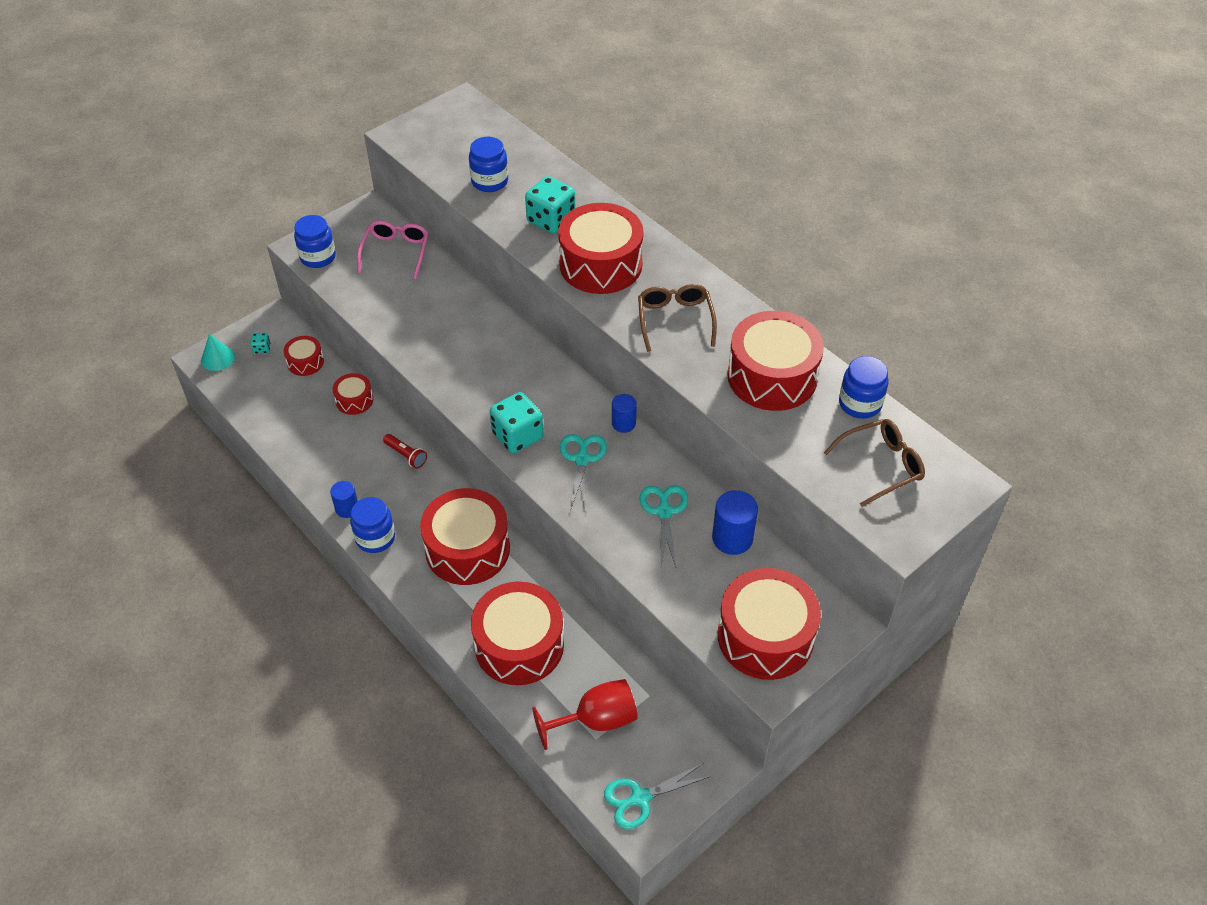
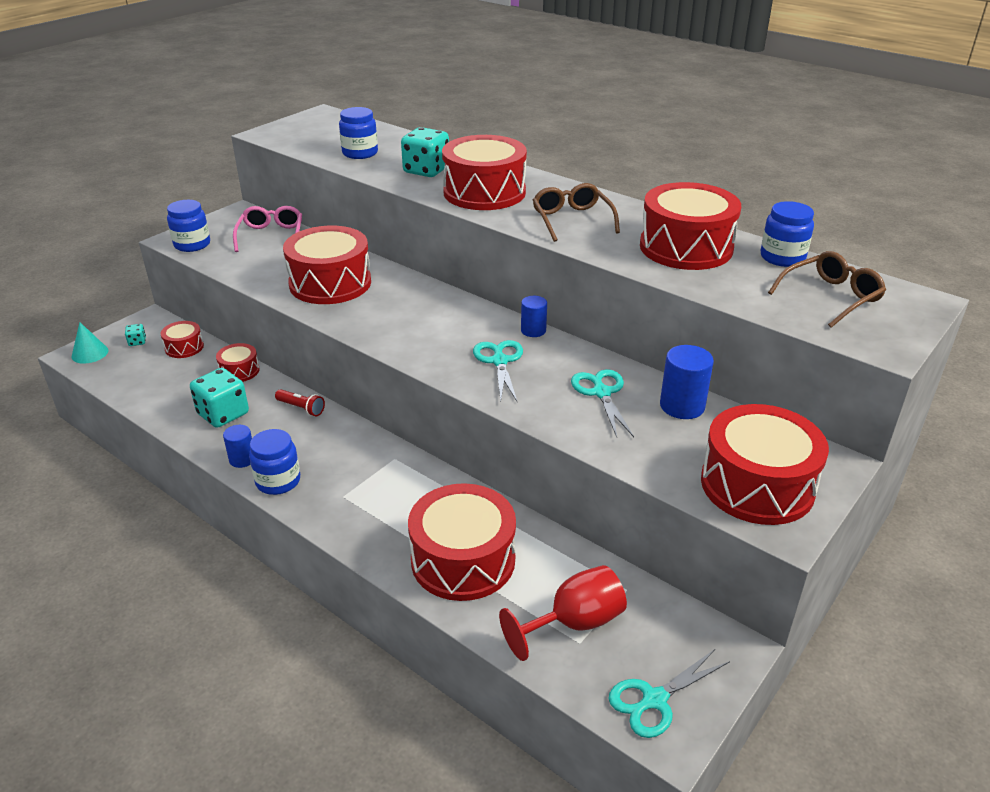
camera: 10 degrees left, 15 degrees down
red drum [420,488,510,585] -> red drum moved to [283,225,371,304]
turquoise dice [490,392,543,454] -> turquoise dice moved to [190,368,249,428]

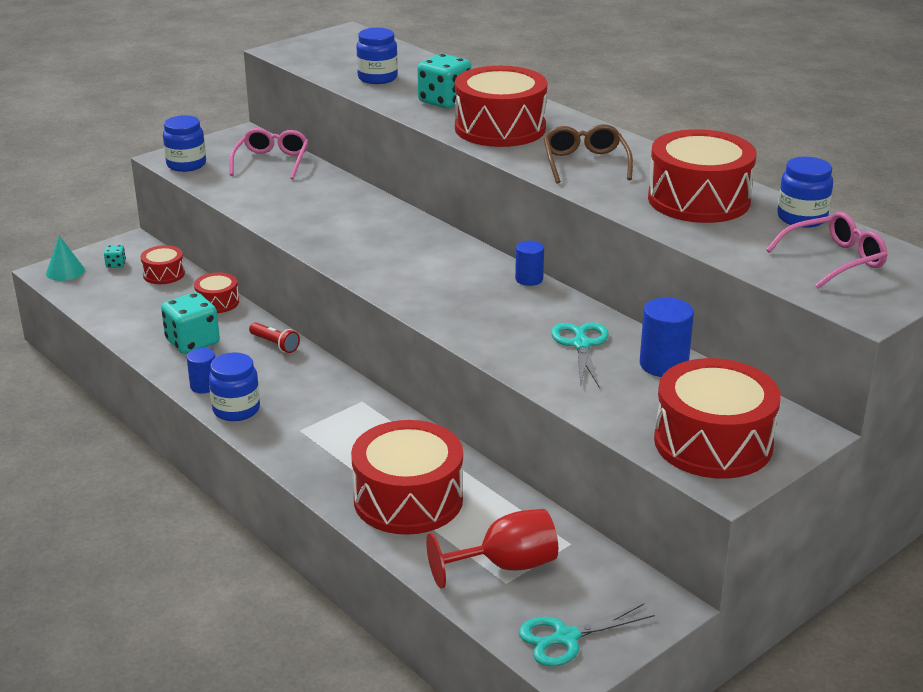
camera: 10 degrees right, 5 degrees down
red drum [283,225,371,304] -> none
turquoise scissors [473,340,523,401] -> none
brown glasses [768,251,886,328] -> pink glasses [766,212,887,288]

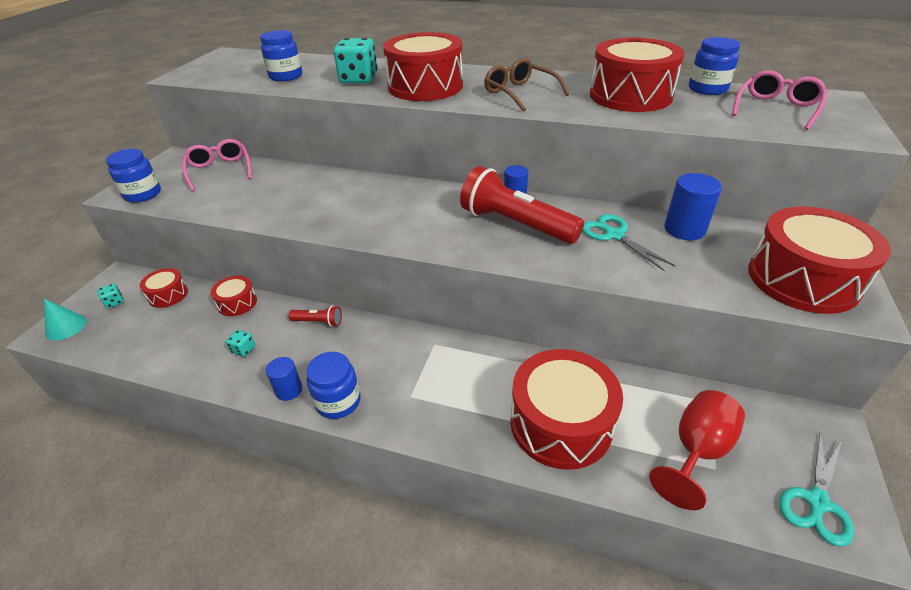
camera: 30 degrees left, 10 degrees up
turquoise dice [161,292,220,354] -> turquoise dice [226,330,255,357], size x0.46
none -> red flashlight [460,166,584,244]

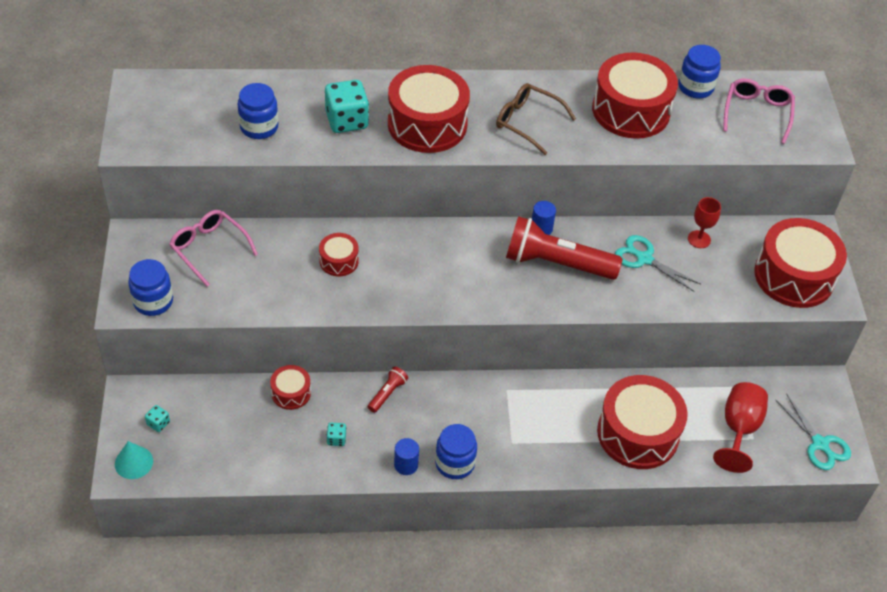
camera: 25 degrees left, 10 degrees up
red drum [140,268,188,308] -> red drum moved to [319,233,359,276]
red flashlight [288,305,342,327] -> red flashlight turned 45 degrees counterclockwise [368,367,408,413]
blue cylinder [664,173,722,240] -> red goblet [688,197,721,248]
turquoise scissors [779,432,854,547] -> turquoise scissors turned 45 degrees counterclockwise [776,394,851,470]

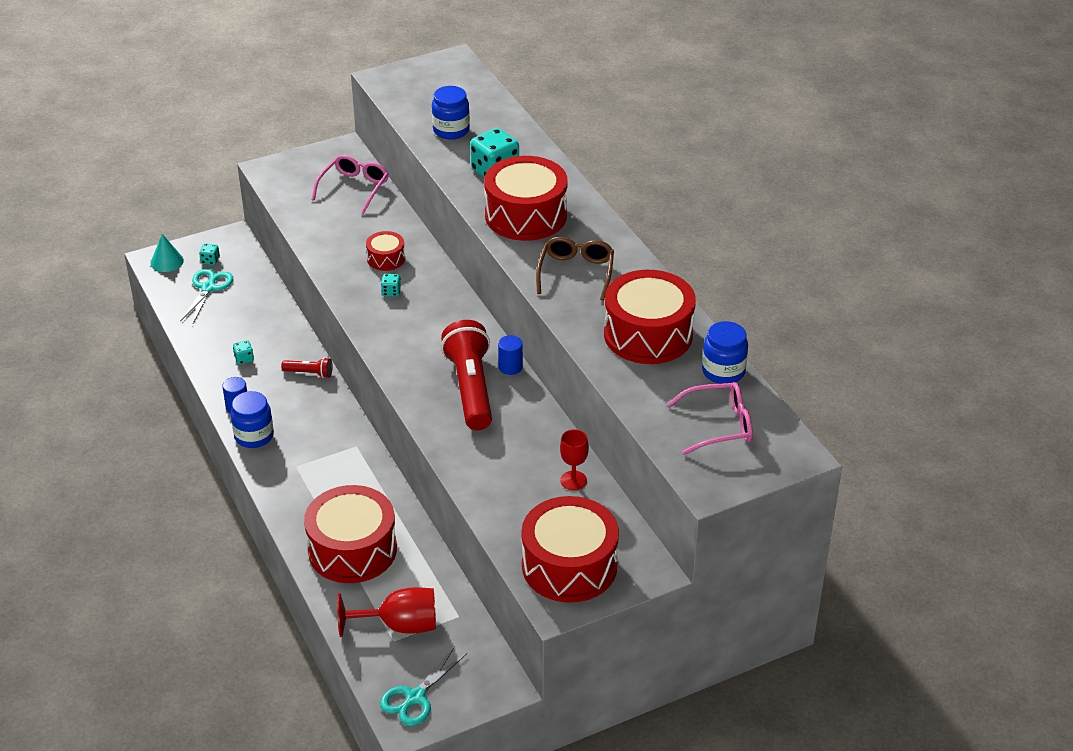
camera: 70 degrees right, 10 degrees down
blue jar [128,259,173,316] -> none
red drum [270,365,311,410] -> none
turquoise scissors [615,235,700,292] -> turquoise scissors moved to [180,269,233,323]
none -> turquoise dice [381,274,401,297]

